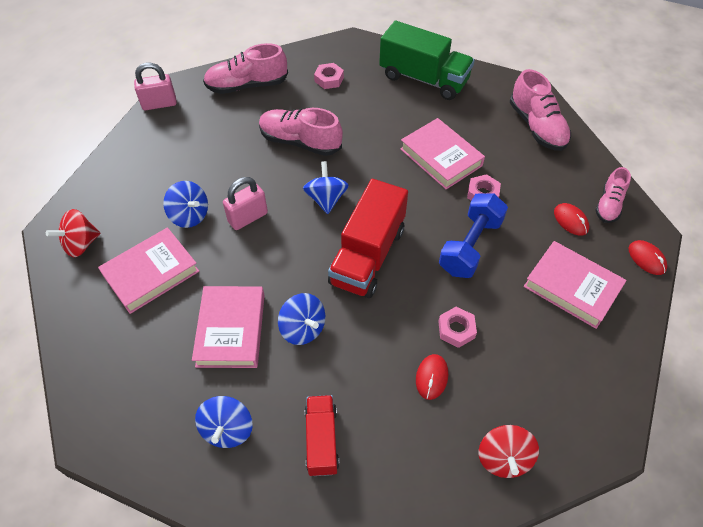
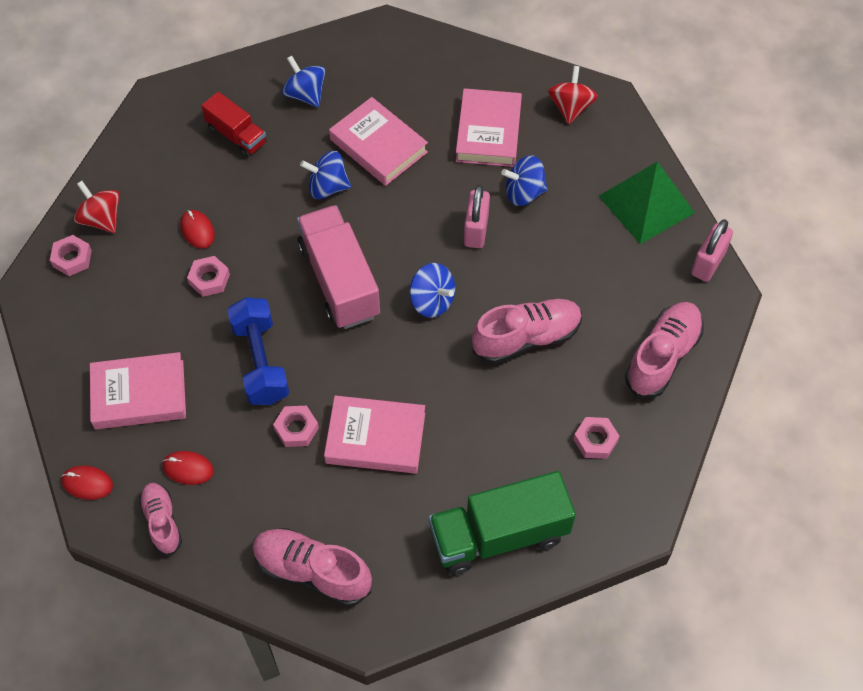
camera: 135 degrees right, 5 degrees up
red truck [328,179,408,298] -> pink truck [297,205,380,329]
none -> pink nut [50,235,92,276]
none -> green pyramid [599,161,695,244]

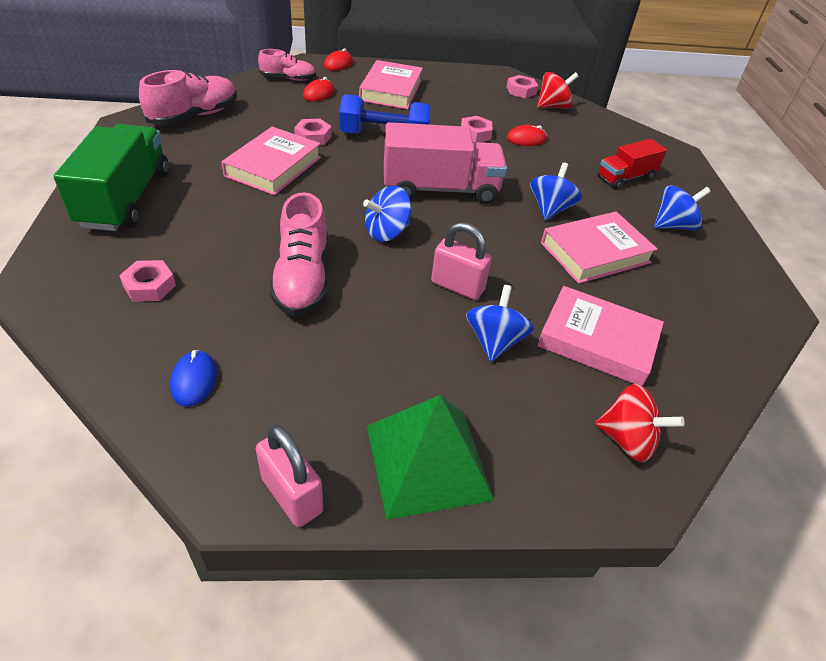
camera: 105 degrees right, 15 degrees down
pink shoe [625,302,704,398] -> blue mouse [170,350,217,407]

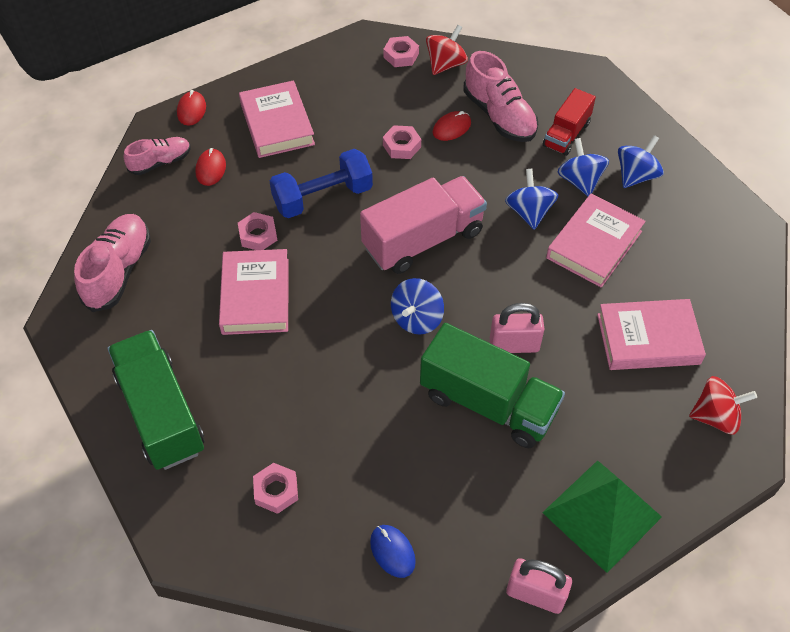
camera: 25 degrees left, 10 degrees up
pink shoe [270,192,328,316] -> pink shoe moved to [464,51,538,142]
blue spinning top [466,285,534,362] -> blue spinning top moved to [557,138,609,196]
none -> green truck [420,323,565,448]

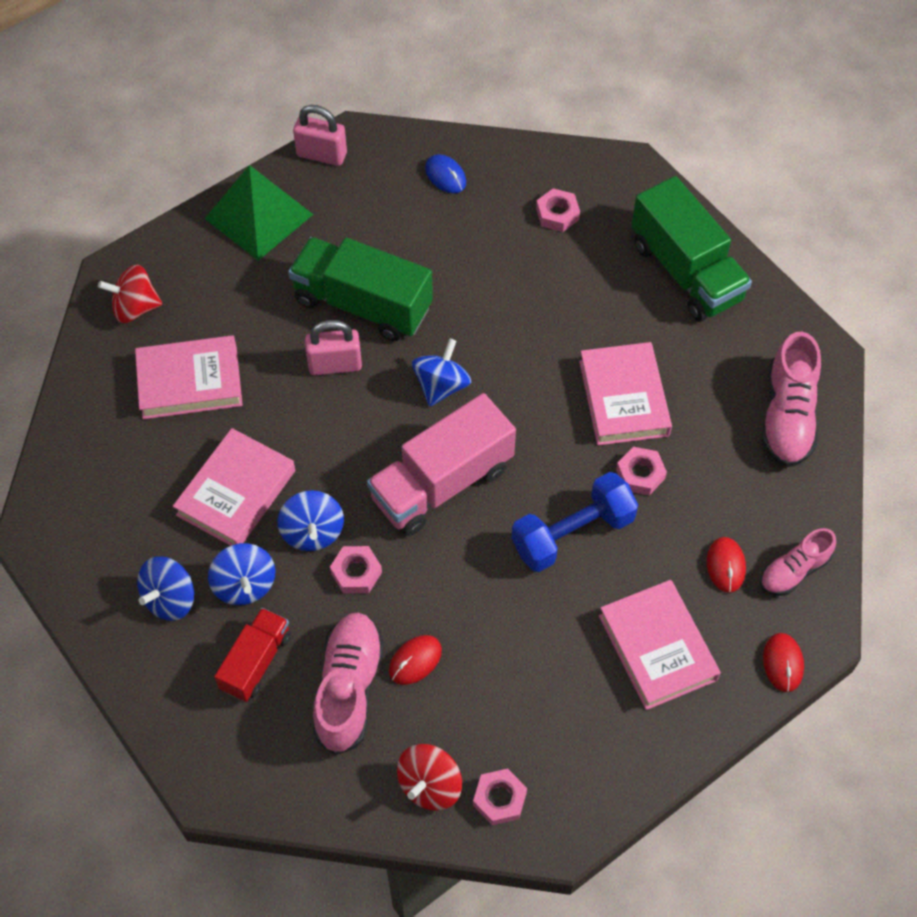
camera: 175 degrees right, 5 degrees up
pink nut [383,125,421,159] -> pink nut moved to [330,546,382,594]
pink shoe [464,51,538,142] -> pink shoe turned 45 degrees clockwise [313,612,384,755]

